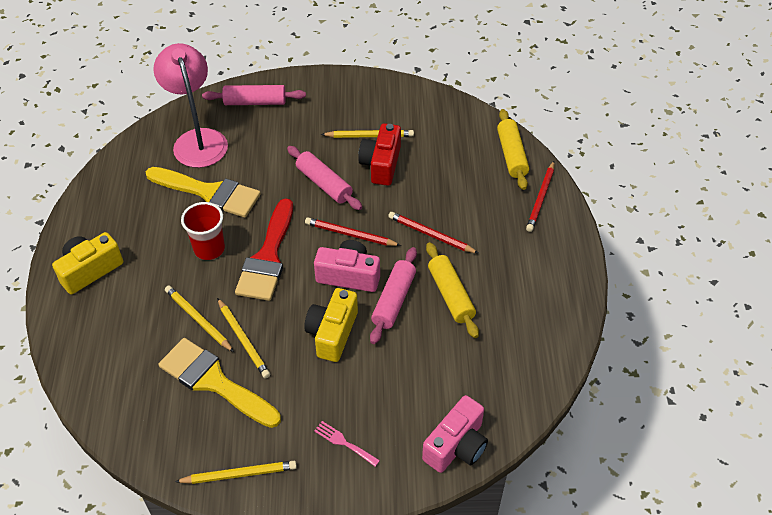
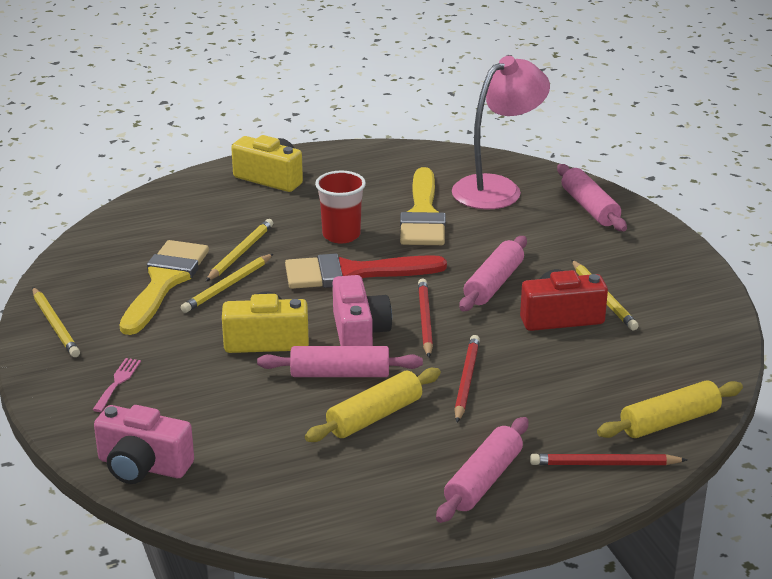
camera: 70 degrees right, 20 degrees down
none -> pink rolling pin [436,417,528,523]

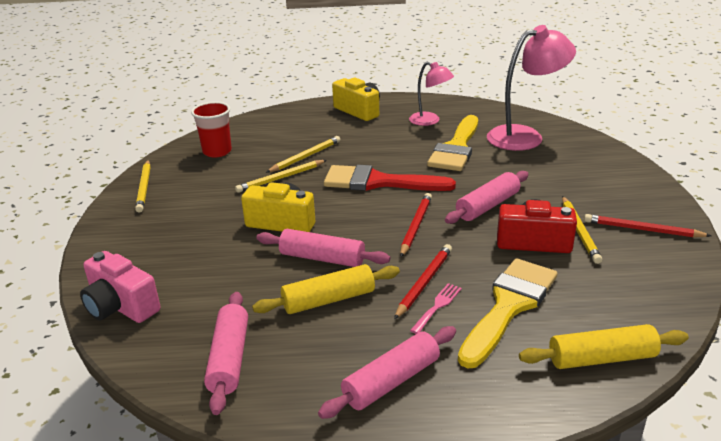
camera: 20 degrees right, 0 degrees up
pink fork [92,358,141,412] -> pink fork moved to [410,283,462,334]
yellow brush [119,240,209,335] -> yellow brush moved to [458,258,558,368]
red cup [315,171,366,244] -> red cup moved to [191,102,232,158]
pink camera [333,275,392,346] -> none
red pencil [530,454,687,465] -> red pencil moved to [584,214,711,238]
pink rolling pin [557,164,627,231] -> pink rolling pin moved to [204,292,248,415]
none -> pink lamp [409,62,454,126]

